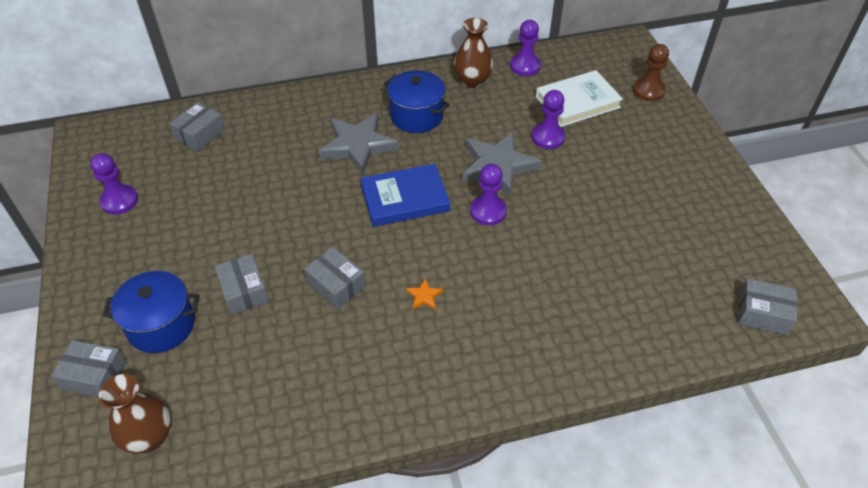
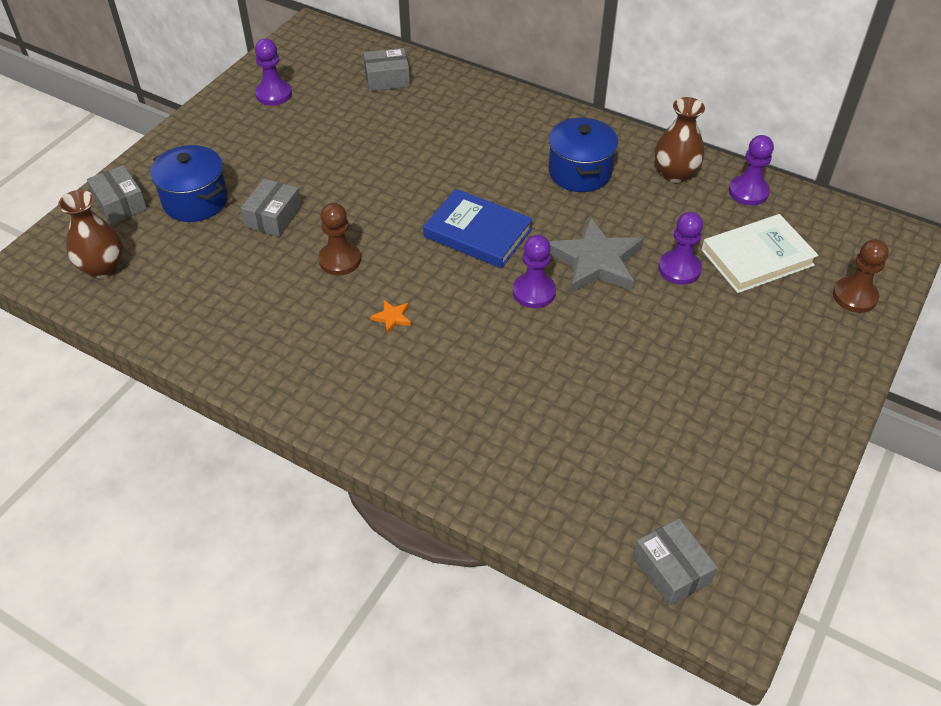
camera: 45 degrees right, 0 degrees up
grey box [304,247,366,309] -> brown pawn [318,203,361,276]
grey star [319,113,399,175] -> none
white book [536,70,623,127] -> white book turned 45 degrees counterclockwise [701,214,818,293]

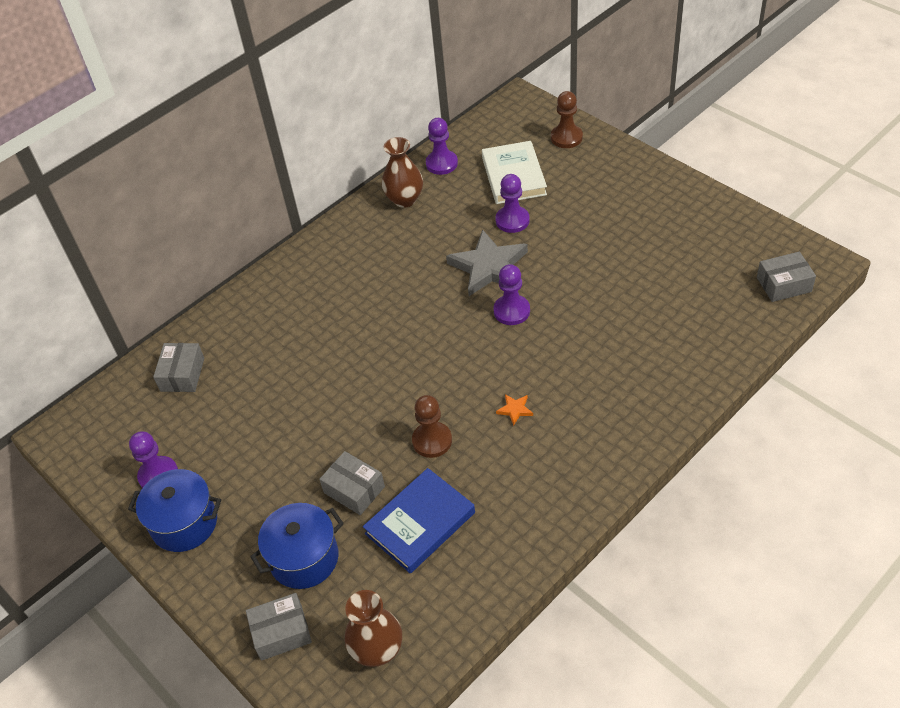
camera: 70 degrees left, 0 degrees up
blue book [423,189,533,268] -> blue book moved to [363,468,475,574]
blue pot [548,118,618,192] -> blue pot moved to [128,469,221,552]

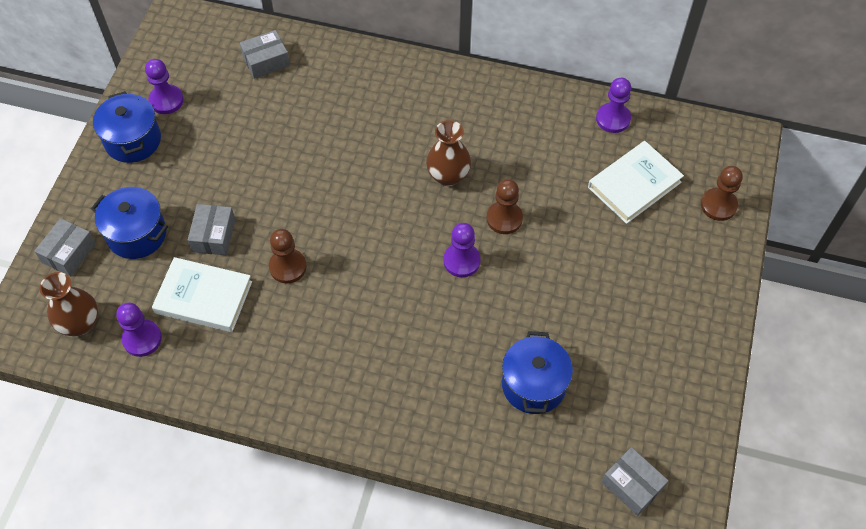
camera: 55 degrees right, 10 degrees up
grey box [246,593,312,661] -> grey box turned 75 degrees clockwise [34,218,96,277]
blue book [363,468,475,574] -> white book [152,257,252,332]
brown vase [382,137,423,208] -> brown vase moved to [426,120,471,186]
grey star [446,229,528,296] -> brown pawn [487,179,523,234]
purple pawn [495,174,530,233] -> purple pawn moved to [116,303,162,357]
orange star [496,394,533,426] -> none
none -> blue pot [502,331,573,414]

